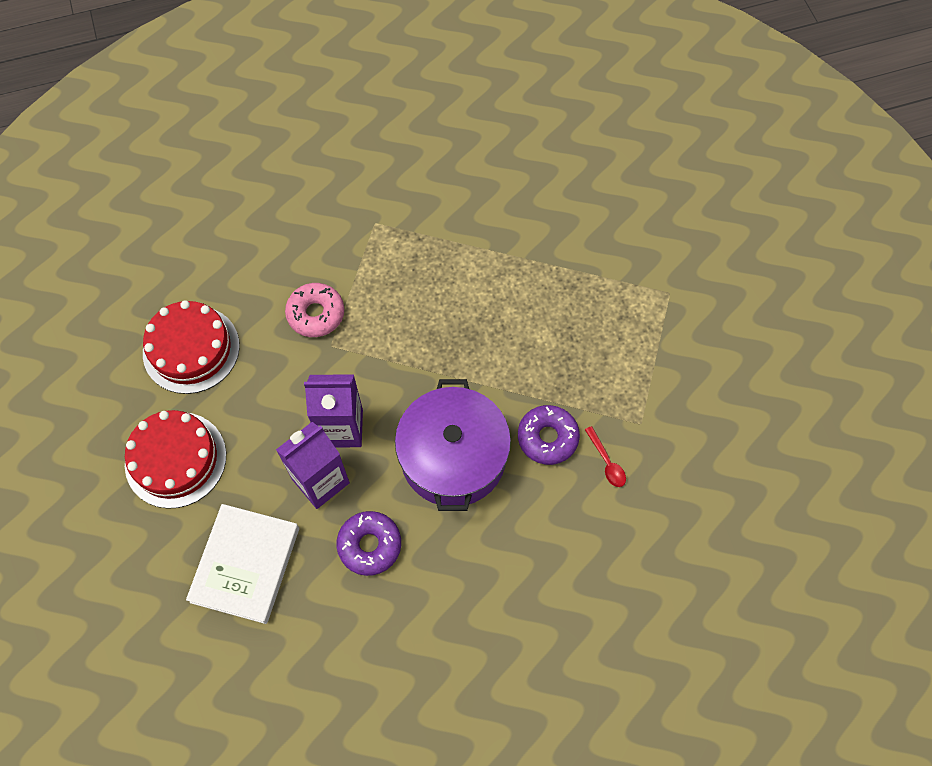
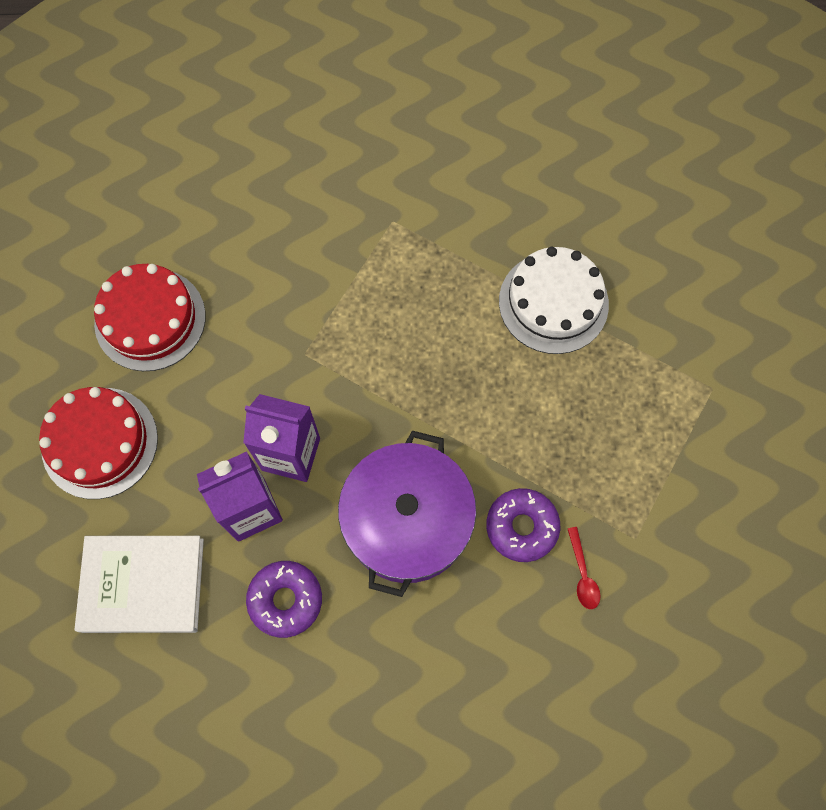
camera: 15 degrees right, 5 degrees up
white book [186,504,299,624] -> white book turned 60 degrees clockwise [74,536,204,633]
pink donut [285,283,344,337] -> none
none -> white cake [499,247,609,354]

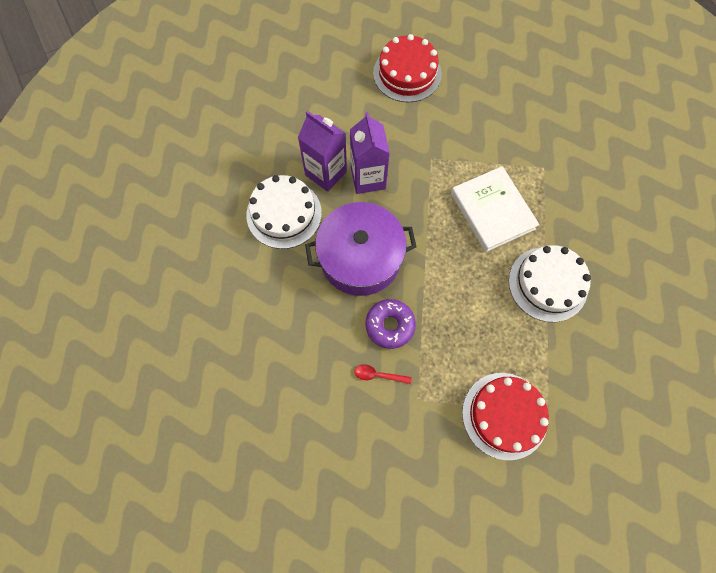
camera: 65 degrees right, 0 degrees up
red cake [39,387,158,499] -> red cake moved to [462,373,549,460]
white book [74,536,204,633] -> white book moved to [451,166,539,252]
purple donut [246,561,322,638] -> white cake [246,175,322,249]
red spoon [568,527,601,609] -> red spoon turned 45 degrees clockwise [354,364,412,384]

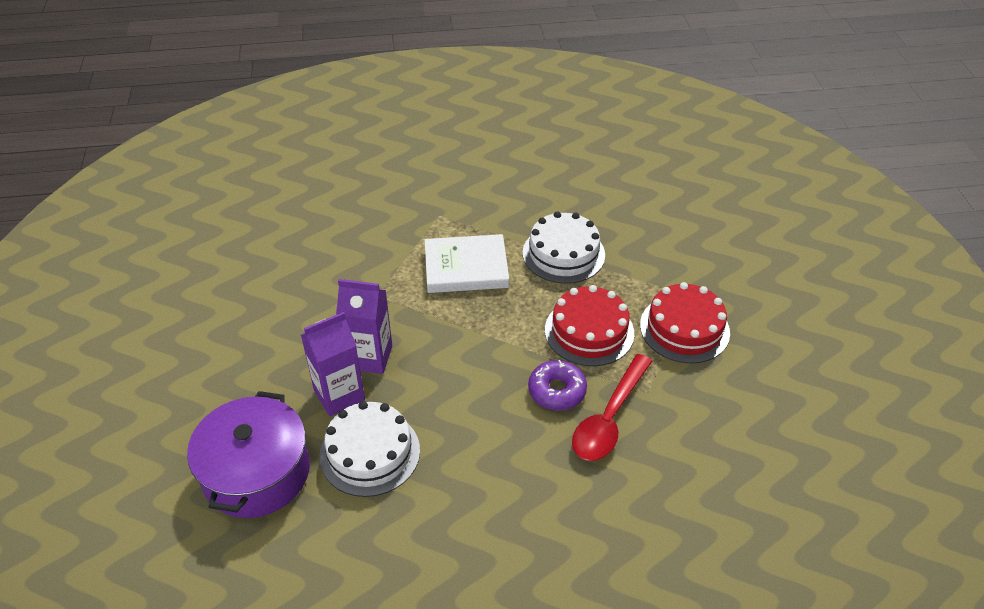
camera: 70 degrees left, 25 degrees down
purple pot [305,202,417,296] -> purple pot moved to [187,391,310,518]
red spoon [354,364,412,384] -> red spoon [572,354,652,461], size x2.26
red cake [373,34,442,102] -> red cake moved to [545,285,634,366]

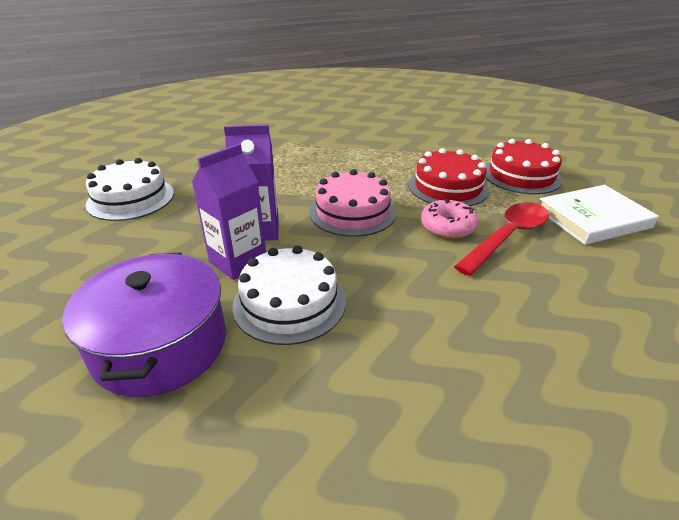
camera: 15 degrees left, 10 degrees down
white book [424,234,509,293] -> white book moved to [540,185,659,245]
white cake [523,211,605,284] -> white cake moved to [85,158,174,221]
purple donut [528,360,587,410] -> pink donut [421,198,479,239]
red spoon [572,354,652,461] -> red spoon turned 150 degrees counterclockwise [454,202,549,276]
none -> pink cake [309,169,396,237]

